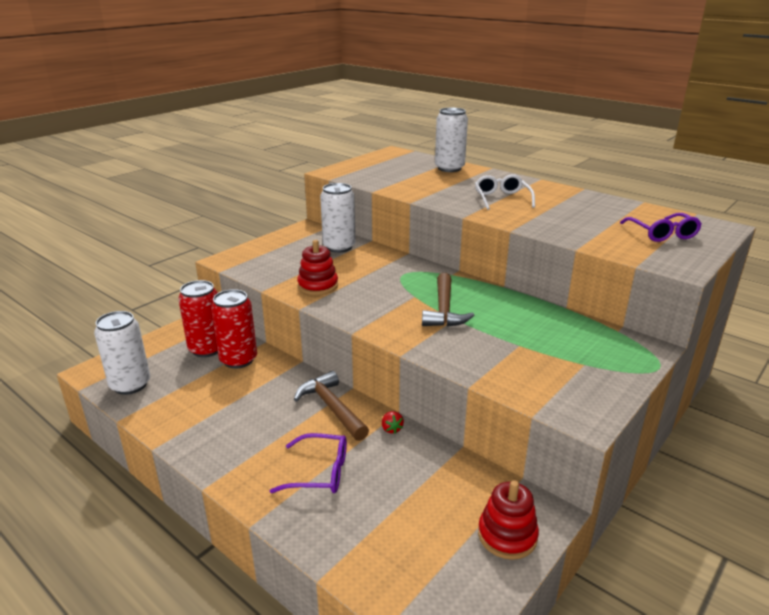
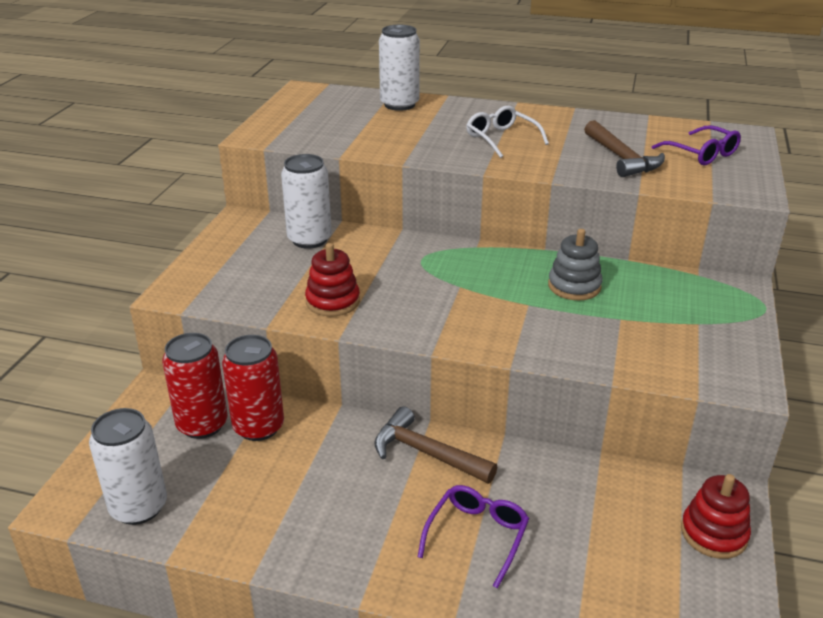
camera: 25 degrees left, 5 degrees up
purple glasses [270,433,347,493] -> purple glasses turned 45 degrees counterclockwise [418,485,529,589]
red strawberry [382,411,404,434] -> none
brown hammer [422,273,474,327] -> brown hammer moved to [584,120,665,177]
none -> grey stacking toy [548,229,603,300]

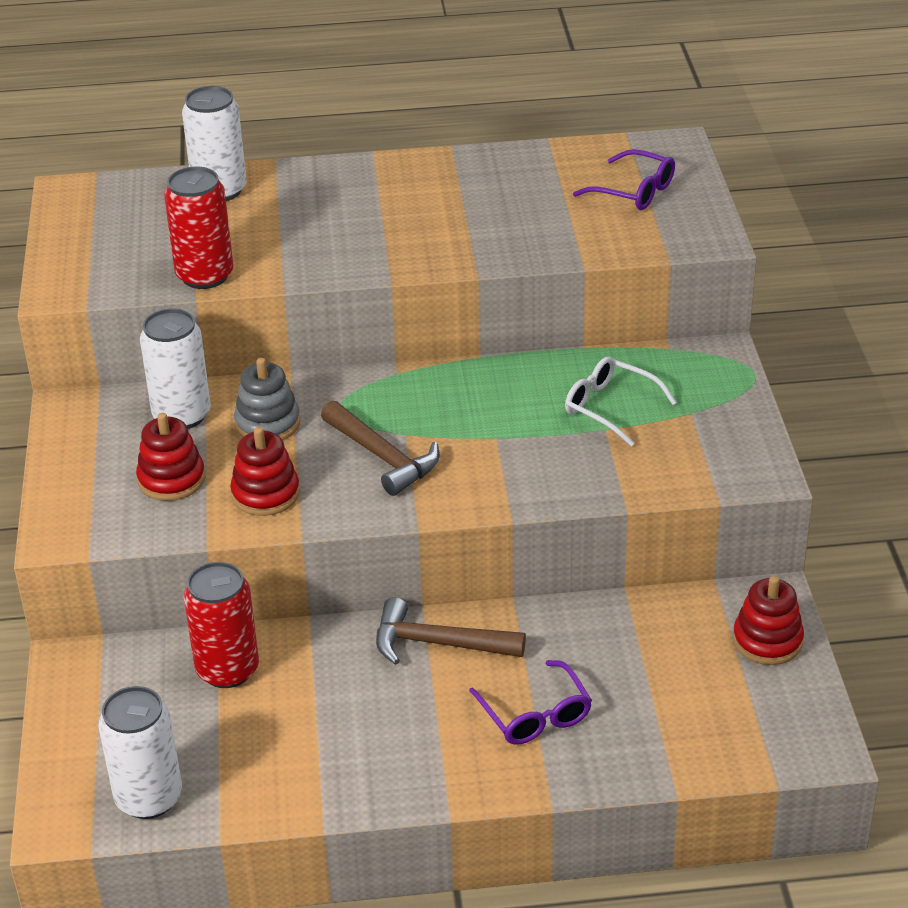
camera: 20 degrees left, 5 degrees up
red can [162,333,228,439] -> red can moved to [164,167,234,289]
purple glasses [418,485,529,589] -> purple glasses turned 150 degrees clockwise [469,660,592,745]
white glasses [466,106,549,158] -> white glasses moved to [565,356,677,446]
grey stacking toy [548,229,603,300] -> grey stacking toy moved to [234,358,300,440]
brown hammer [584,120,665,177] -> brown hammer moved to [321,400,440,496]
none -> red stacking toy [136,413,205,501]

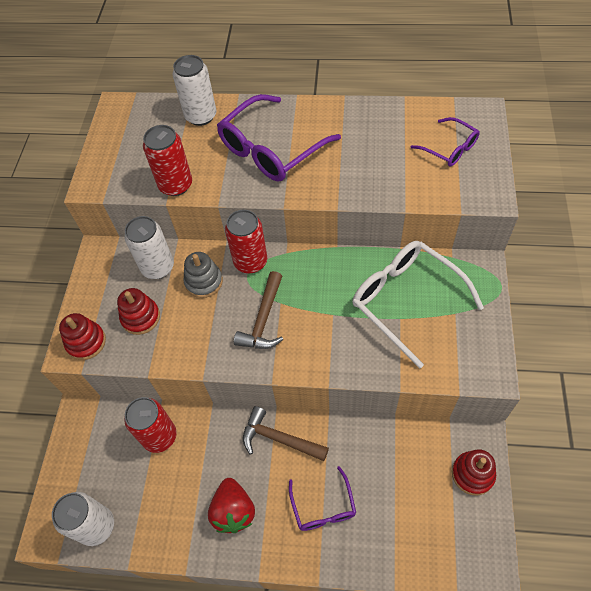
camera: 15 degrees right, 20 degrees up
red stacking toy [230,427,300,516] -> red stacking toy moved to [59,313,106,360]
brown hammer [321,400,440,496] -> brown hammer turned 45 degrees clockwise [234,271,283,349]
white glasses [565,356,677,446] -> white glasses [352,241,484,369], size x1.84
none -> red strawberry [208,478,255,533]
none -> purple glasses [217,94,341,181]
none -> red can [225,210,267,273]

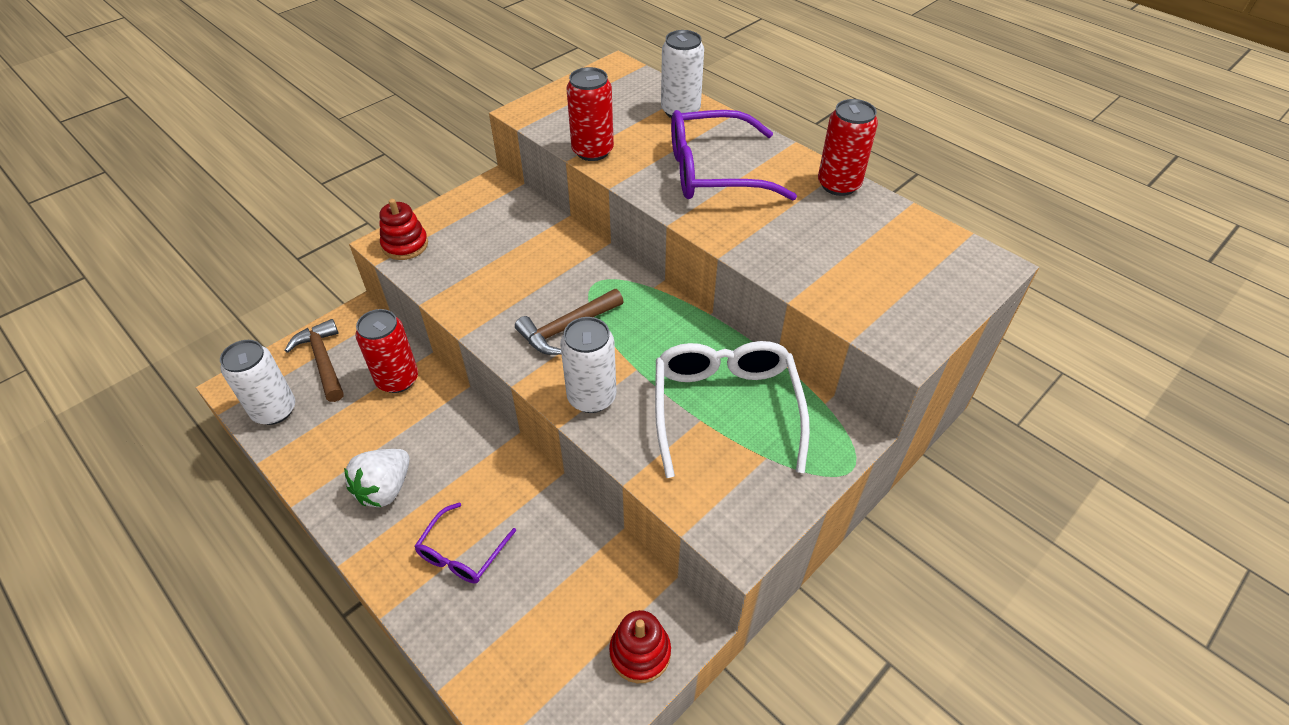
camera: 35 degrees right, 10 degrees down
red stacking toy [117,288,160,335] -> none
white can [124,216,174,279] -> white can moved to [560,317,617,413]
grey stacking toy [183,252,223,298] -> none
red strawberry [208,478,255,533] -> white strawberry [344,449,410,507]
red can [225,210,267,273] -> red can moved to [818,99,878,196]
brown hammer [243,406,329,461] -> brown hammer moved to [284,319,344,402]
purple glasses [410,117,480,166] -> none

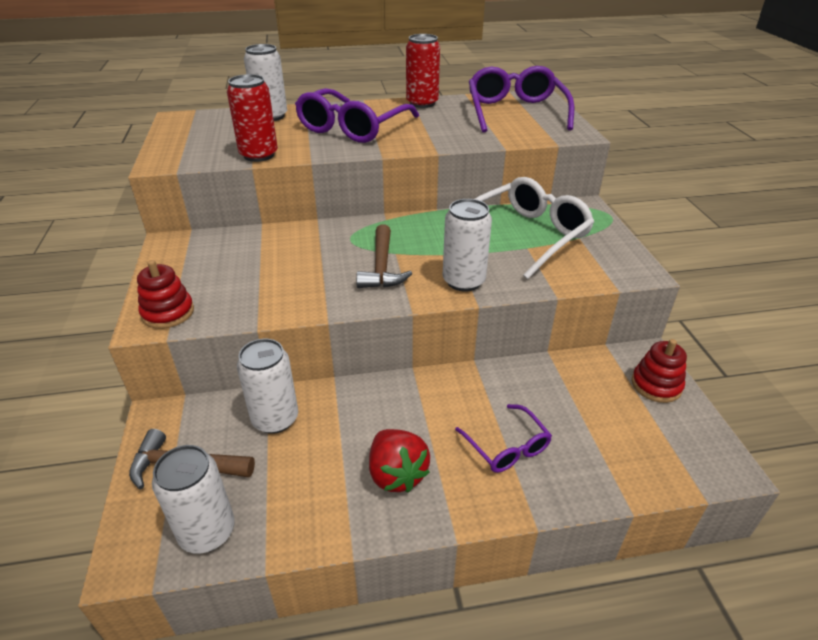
camera: 55 degrees left, 10 degrees down
white strawberry [344,449,410,507] -> red strawberry [369,429,430,493]
red can [356,309,418,393] -> white can [237,339,298,434]
white glasses [655,341,810,478] -> white glasses turned 105 degrees clockwise [475,177,594,279]
none -> purple glasses [469,66,574,133]

